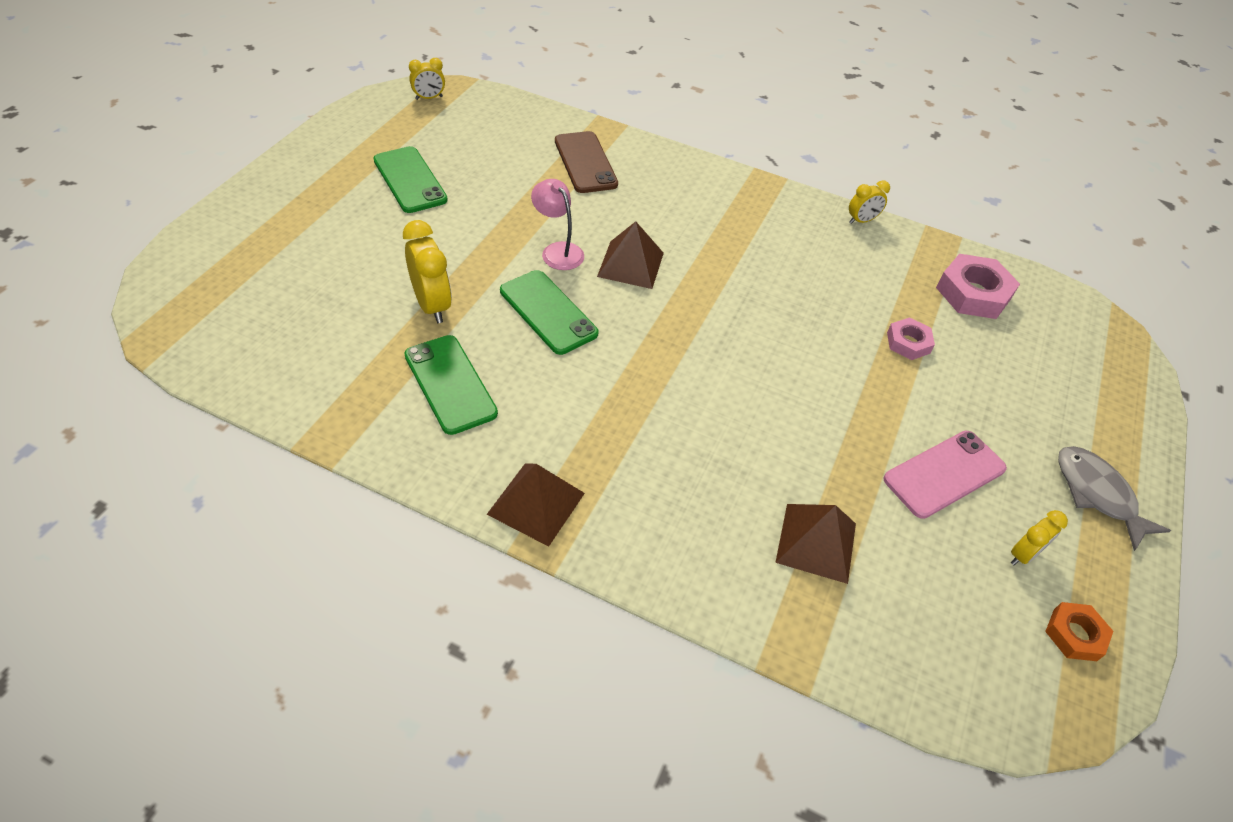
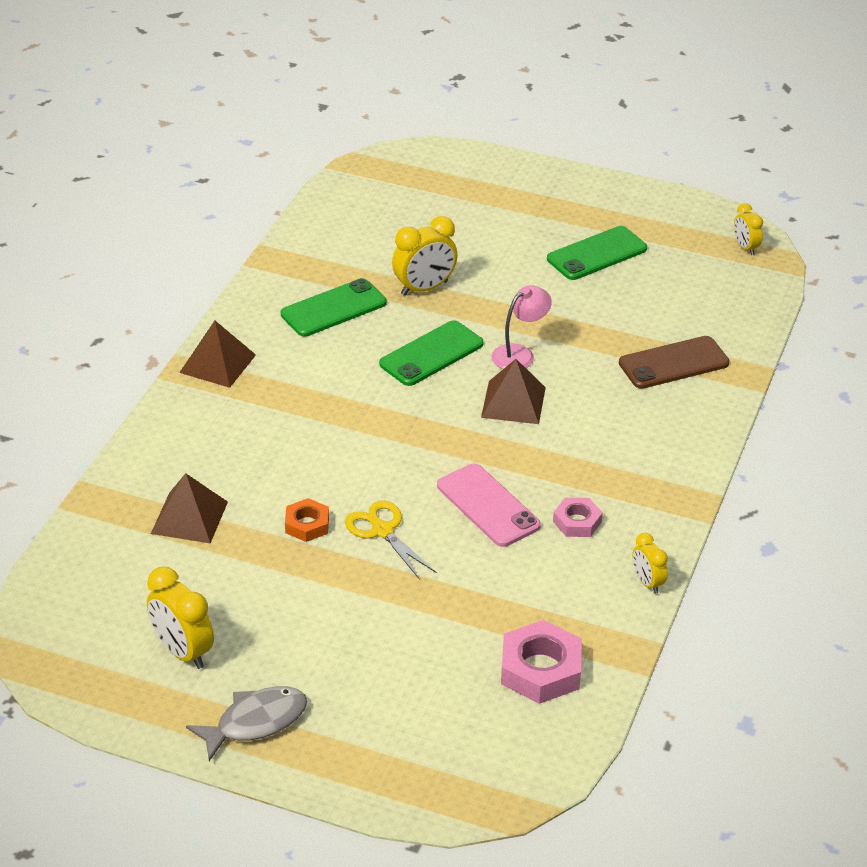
camera: 90 degrees right, 10 degrees down
pink phone [883,431,1007,519] -> pink phone moved to [437,463,541,547]
pink nut [887,317,935,360] -> pink nut moved to [553,498,603,537]
yellow clock [1011,510,1068,565] -> yellow clock [147,567,214,669], size x1.69
orange nut [1045,602,1113,661] -> orange nut moved to [285,498,329,542]
none -> yellow scissors [345,500,437,580]

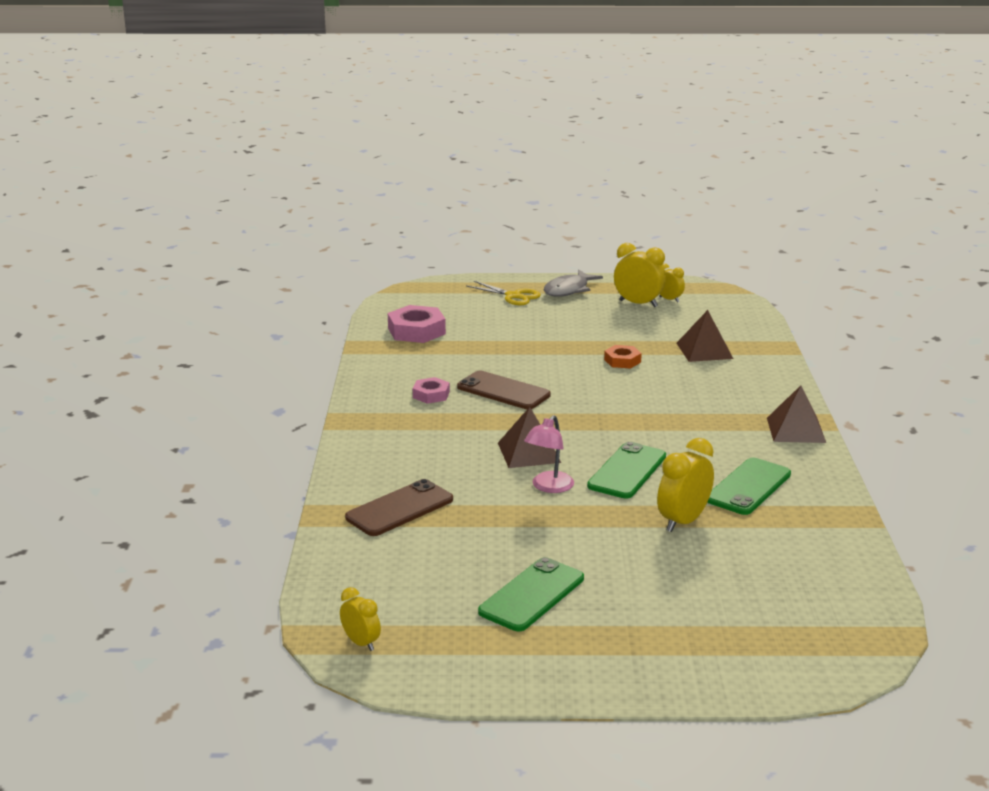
camera: 160 degrees right, 15 degrees down
yellow scissors [345,500,437,580] -> yellow scissors moved to [466,281,541,305]
pink phone [437,463,541,547] -> brown phone [457,371,551,409]
yellow clock [632,533,668,594] -> yellow clock moved to [659,263,685,303]

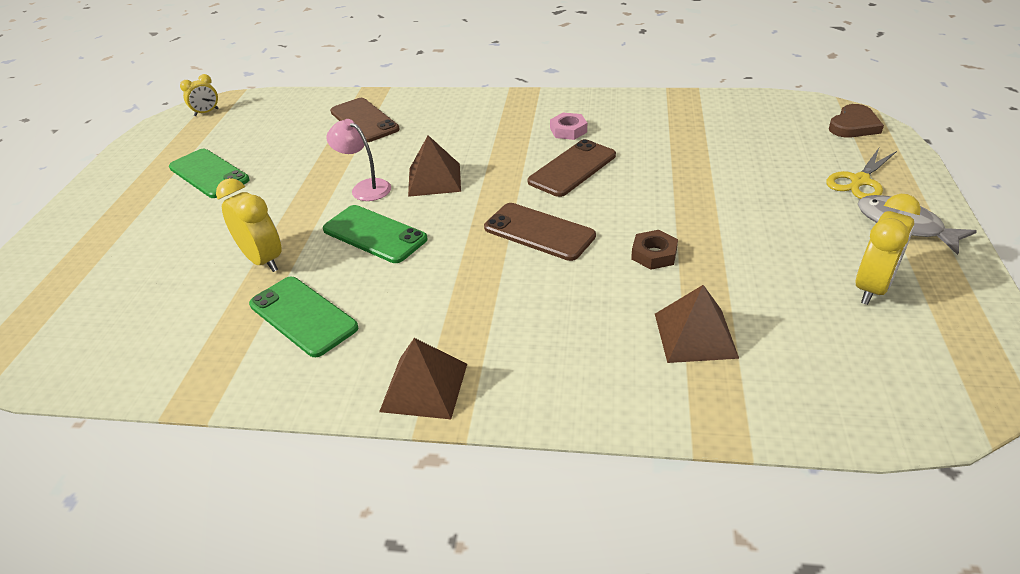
camera: 100 degrees right, 15 degrees up
pink nut [388,305,446,343] -> none
orange nut [604,345,642,369] -> brown nut [631,230,678,270]
yellow clock [659,263,685,303] -> none
none -> brown phone [484,203,596,261]
none -> brown heart [829,104,884,138]

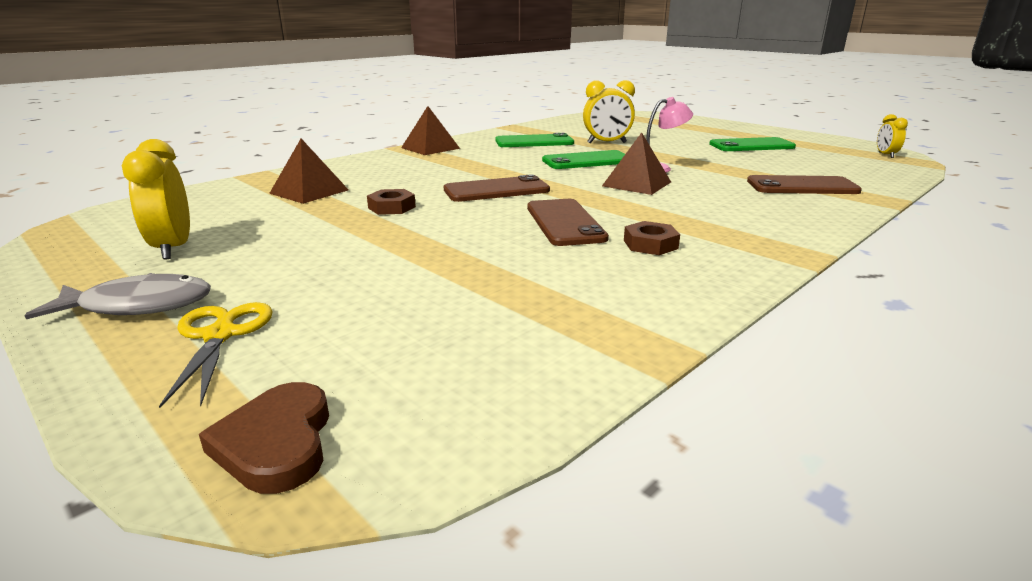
camera: 125 degrees right, 15 degrees down
pink nut [550,113,587,140] -> brown nut [624,221,680,255]

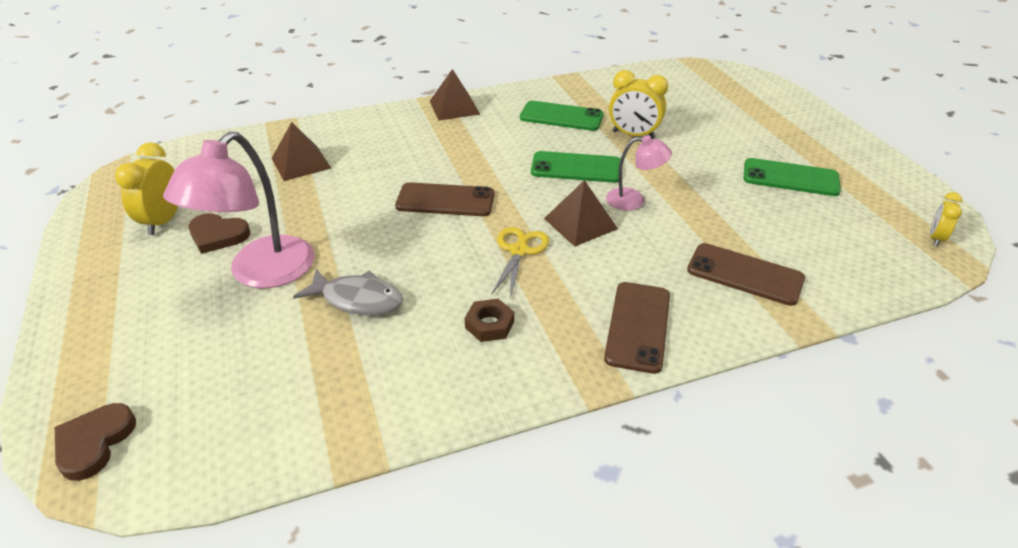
camera: 25 degrees right, 15 degrees up
grey fish [24,273,211,319] -> grey fish moved to [293,269,403,316]
yellow scissors [159,302,273,408] -> yellow scissors moved to [491,227,549,298]
brown nut [367,189,416,215] -> none
brown phone [527,199,609,246] -> brown phone moved to [604,282,670,374]
none -> pink lamp [163,131,314,288]
none -> brown heart [188,213,250,254]

